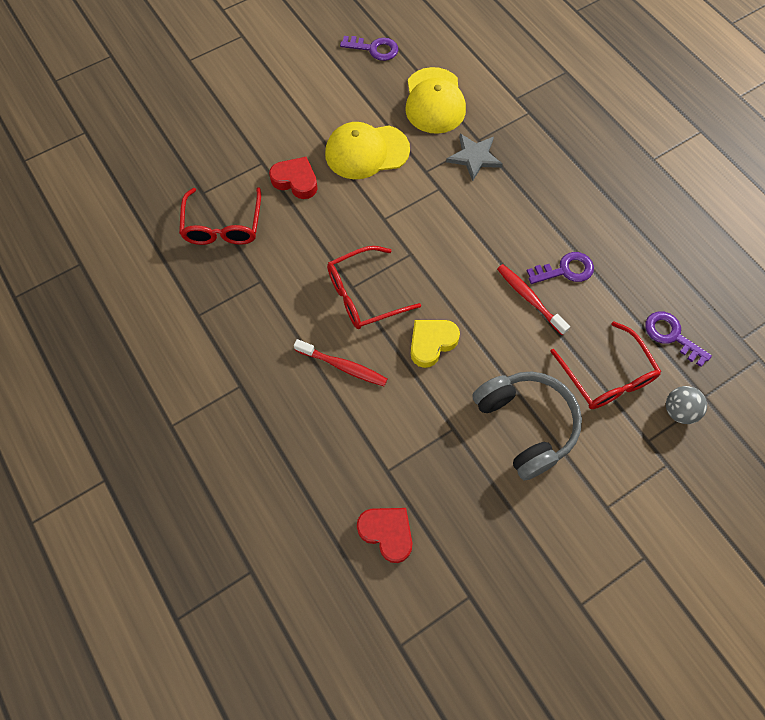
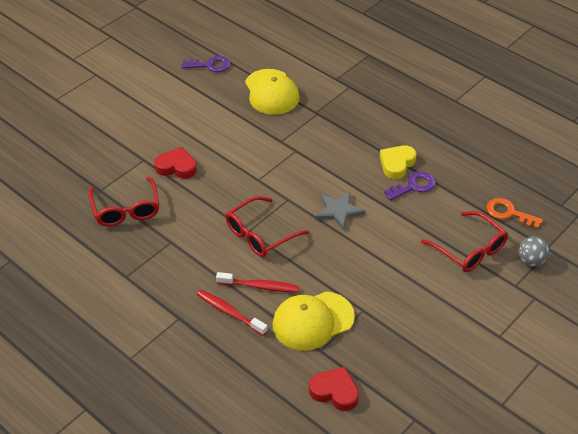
camera: 15 degrees left, 20 degrees down
yellow cap [325,122,410,179] -> yellow cap moved to [273,292,355,351]
yellow heart [410,320,460,368] -> yellow heart moved to [380,145,417,179]
grey star [446,134,503,181] -> grey star moved to [316,192,365,231]
grey headphones [472,371,582,480] -> none
red toothbrush [497,264,570,335] -> red toothbrush moved to [197,290,268,336]
purple key [645,312,712,367] -> orange key [486,198,543,229]

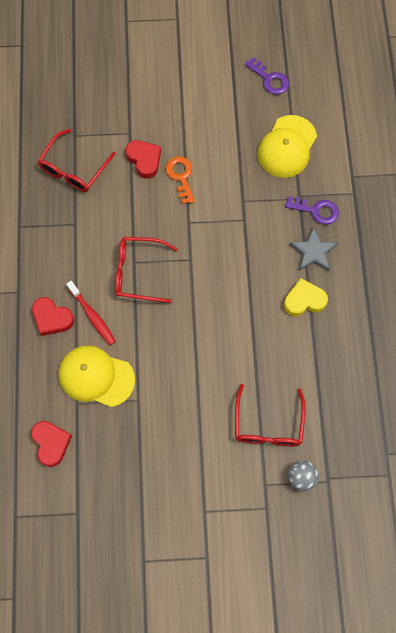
camera: 45 degrees right, 25 degrees up
red toothbrush [197,290,268,336] -> red heart [32,297,74,336]
grey star [316,192,365,231] -> grey star moved to [289,227,338,271]
purple key [384,172,436,201] -> purple key moved to [285,196,339,225]
orange key [486,198,543,229] -> orange key moved to [166,156,195,204]

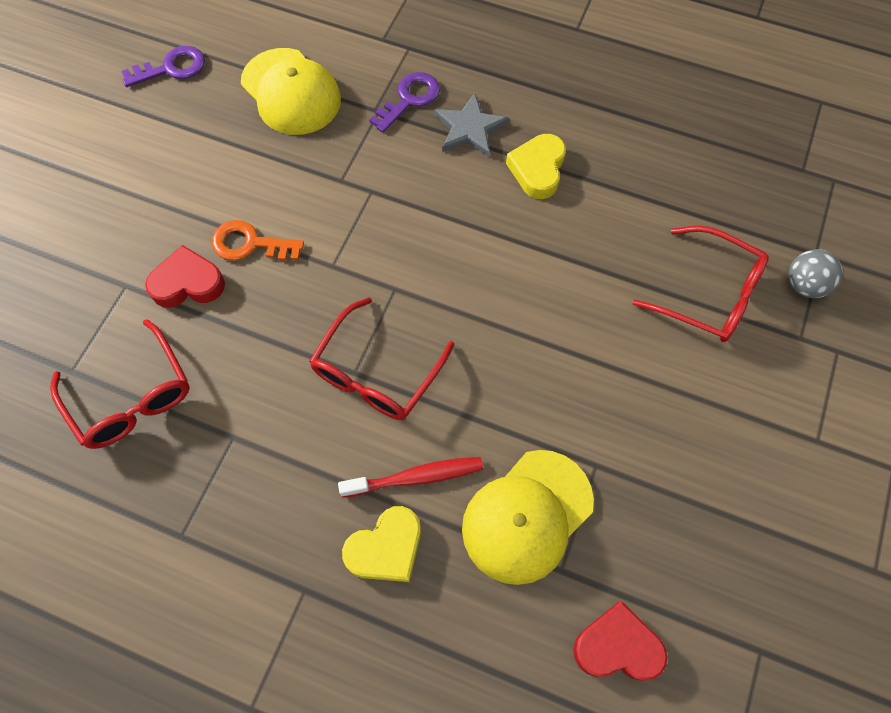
camera: 65 degrees left, 5 degrees down
red heart [32,297,74,336] -> yellow heart [342,506,421,582]

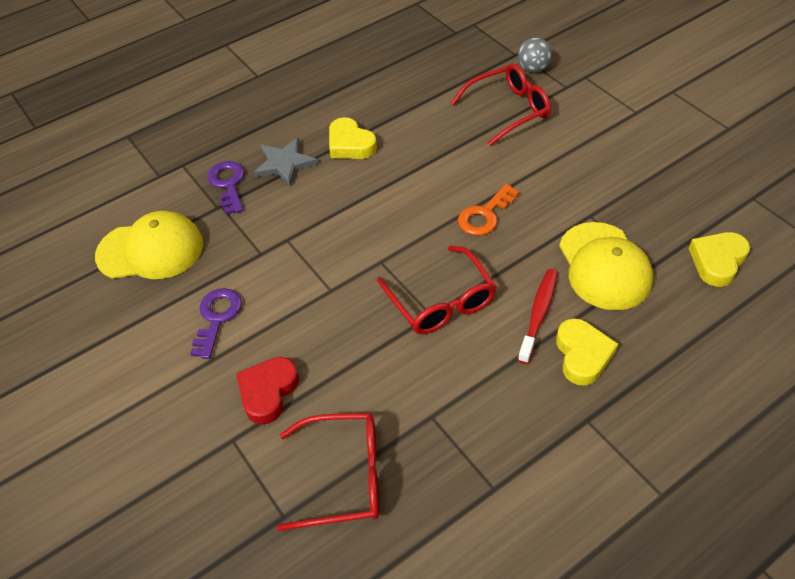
camera: 55 degrees left, 15 degrees down
purple key [122,46,205,87] -> purple key moved to [190,288,242,359]
orange key [212,220,304,261] -> orange key moved to [458,184,519,236]
red heart [573,601,668,681] -> yellow heart [689,232,750,287]

